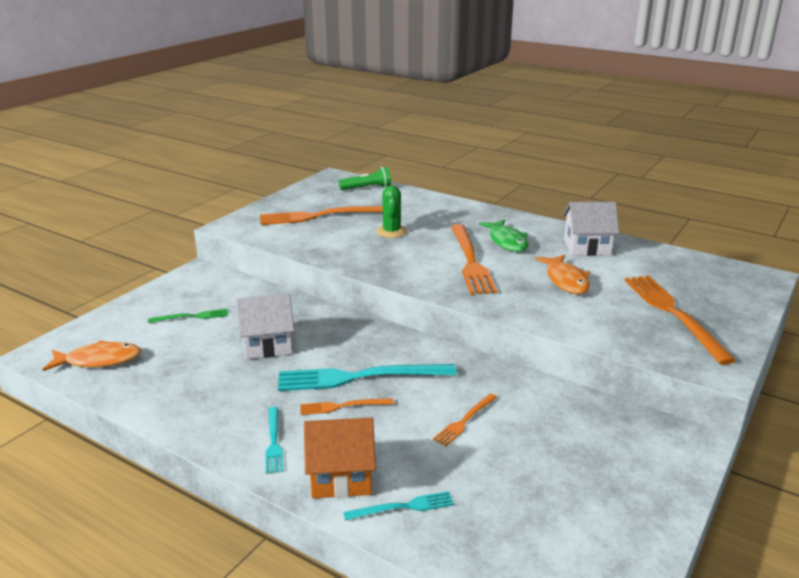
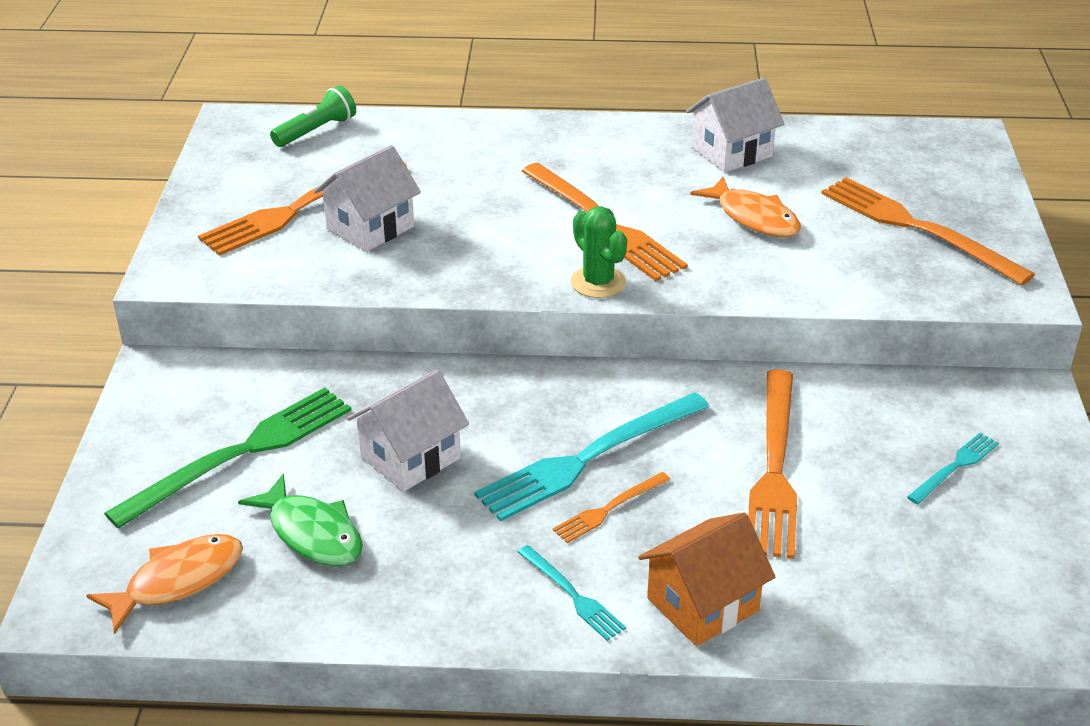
camera: 30 degrees left, 10 degrees up
green fork [148,309,228,323] -> green fork [104,388,351,529], size x2.02
turquoise fork [343,491,454,521] -> turquoise fork moved to [907,433,999,504]
green cactus [376,185,407,238] -> green cactus moved to [571,206,627,298]
orange fork [433,394,497,446] -> orange fork [748,369,797,559], size x2.02
green fish [479,219,528,252] -> green fish moved to [238,474,363,566]
none -> white house [314,145,421,252]

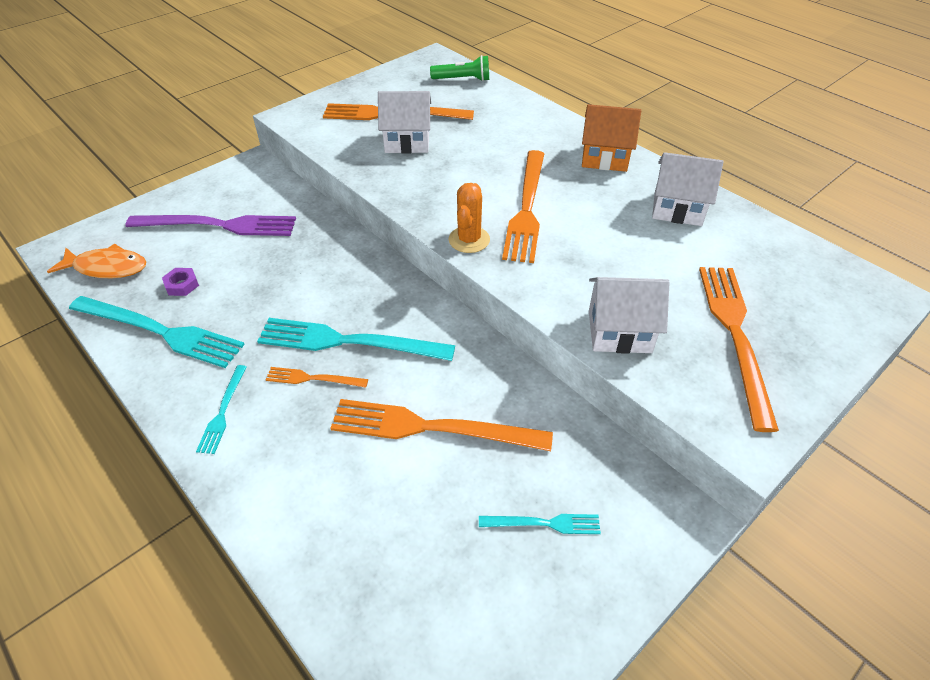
camera: 45 degrees right, 10 degrees up
green fork [104,388,351,529] -> purple fork [125,215,296,236]
green fish [238,474,363,566] -> purple nut [162,268,199,296]
white house [347,369,469,492] -> white house moved to [589,277,670,354]
green cactus [571,206,627,298] -> orange cactus [448,183,490,253]
orange house [638,512,775,646] -> orange house moved to [582,104,641,172]
orange fish [690,177,801,237] -> none
orange fork [748,369,797,559] -> orange fork turned 45 degrees clockwise [330,399,553,451]
none -> turquoise fork [69,296,245,368]

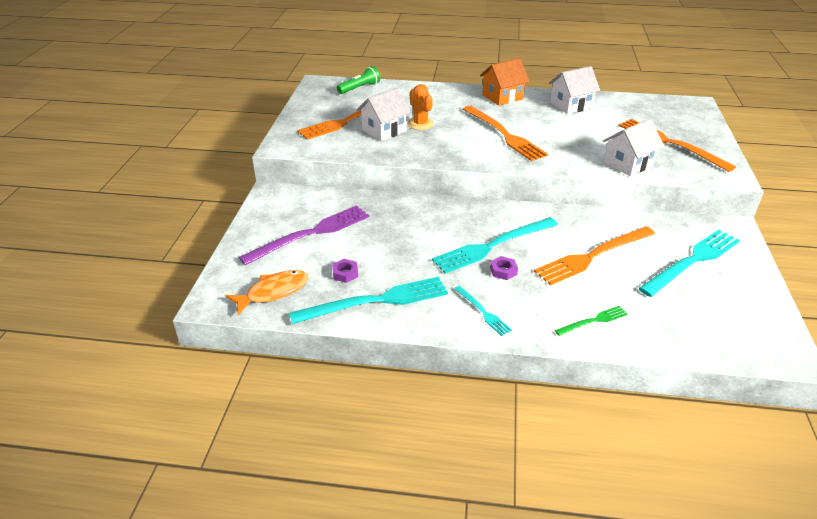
camera: 40 degrees left, 10 degrees down
orange fork [266,367,368,388] -> purple nut [490,256,518,280]
orange cactus [448,183,490,253] -> orange cactus moved to [407,84,434,130]
turquoise fork [479,514,601,534] -> turquoise fork [638,229,740,297], size x2.02
none -> green fork [555,306,628,336]

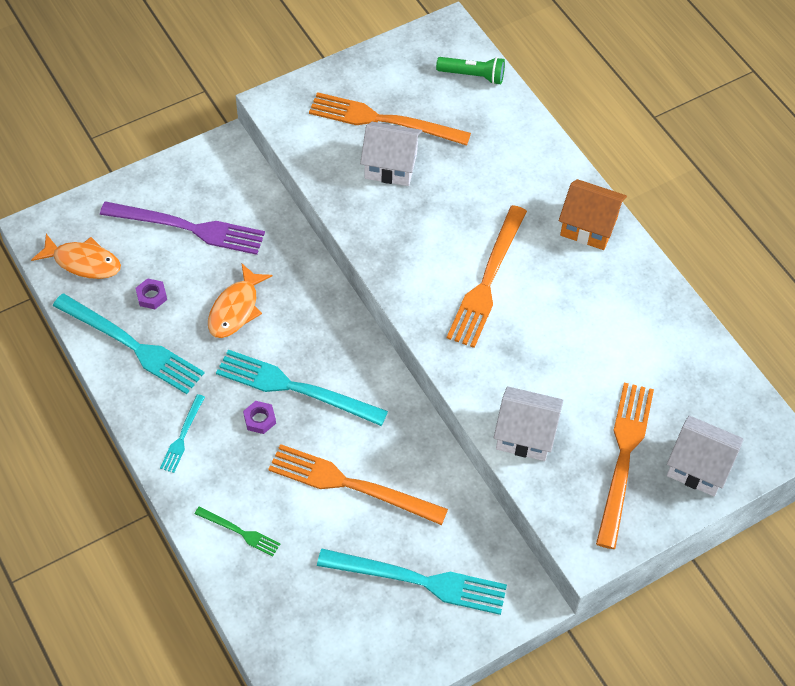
camera: 50 degrees right, 20 degrees up
orange cactus [407,84,434,130] -> none
white house [549,66,600,114] -> white house moved to [667,415,744,496]
none -> orange fish [208,264,272,338]

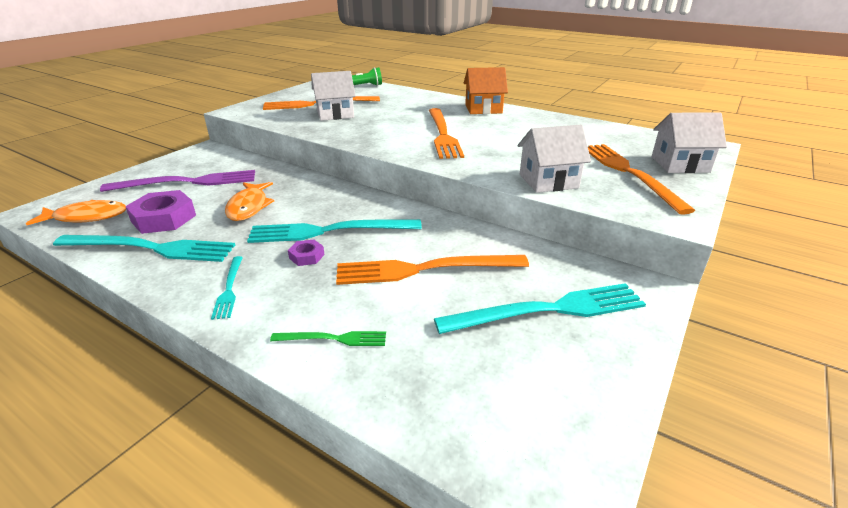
camera: 25 degrees left, 25 degrees down
purple nut [135,278,167,309] -> purple nut [125,190,196,234], size x1.98

